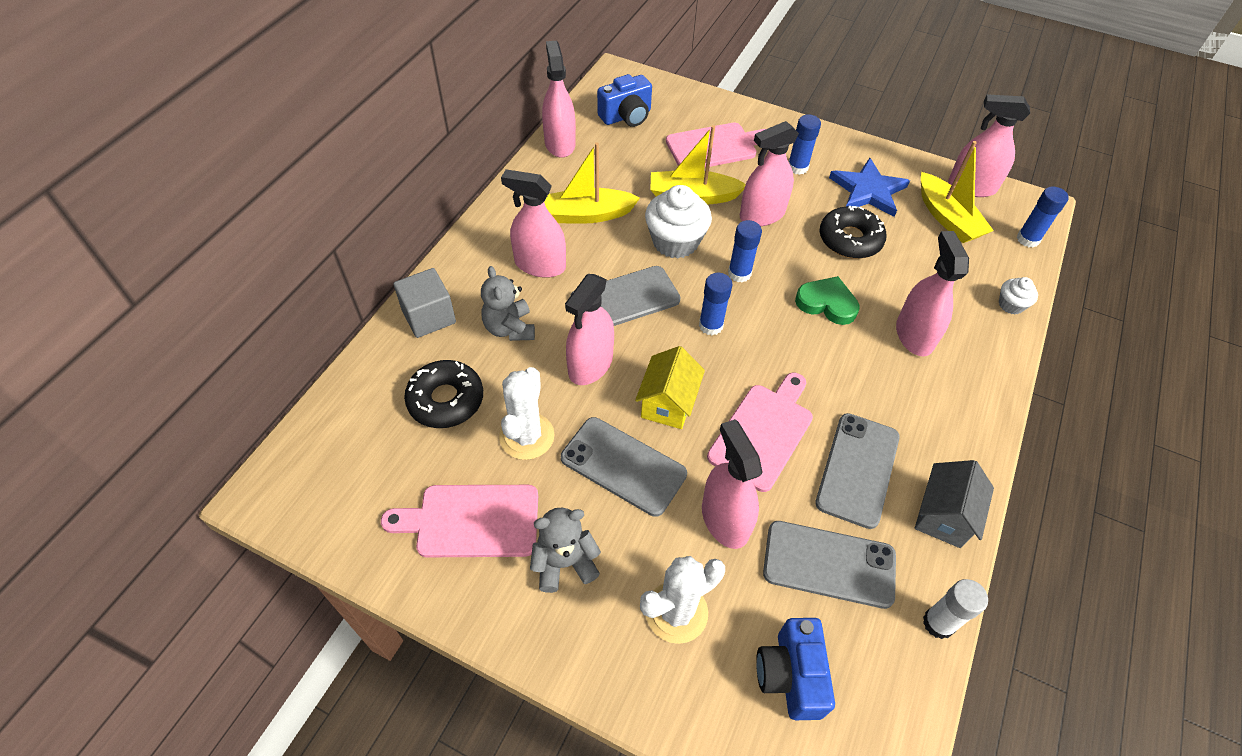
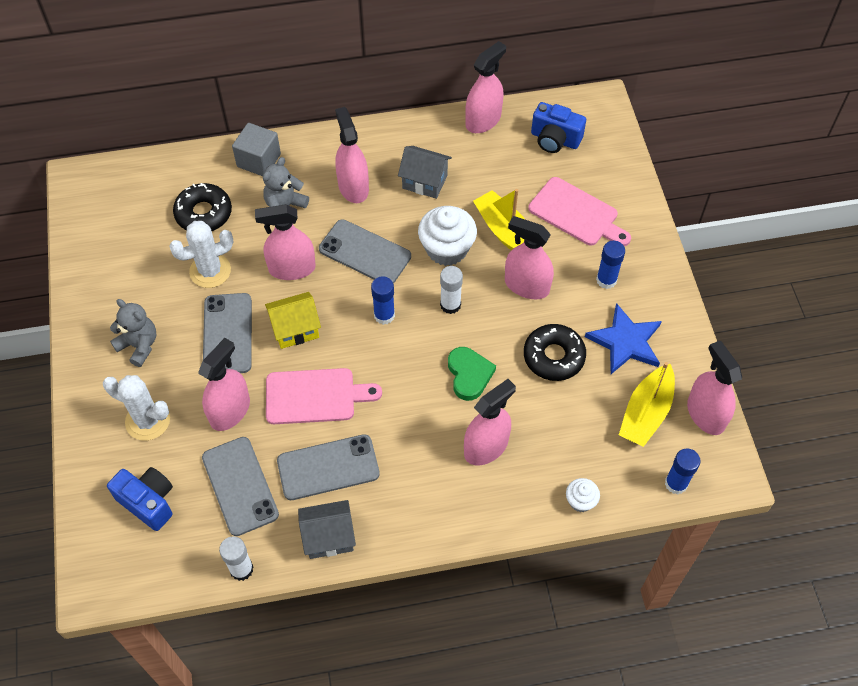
camera: 55 degrees right, 5 degrees up
pink cutting board [381,485,538,557] -> none
yellow boat [544,143,640,224] -> grey house [398,146,452,199]
blue glue stick [728,220,762,283] -> white glue stick [440,266,463,314]
blue camera [756,618,835,720] -> blue camera turned 75 degrees clockwise [107,467,173,531]

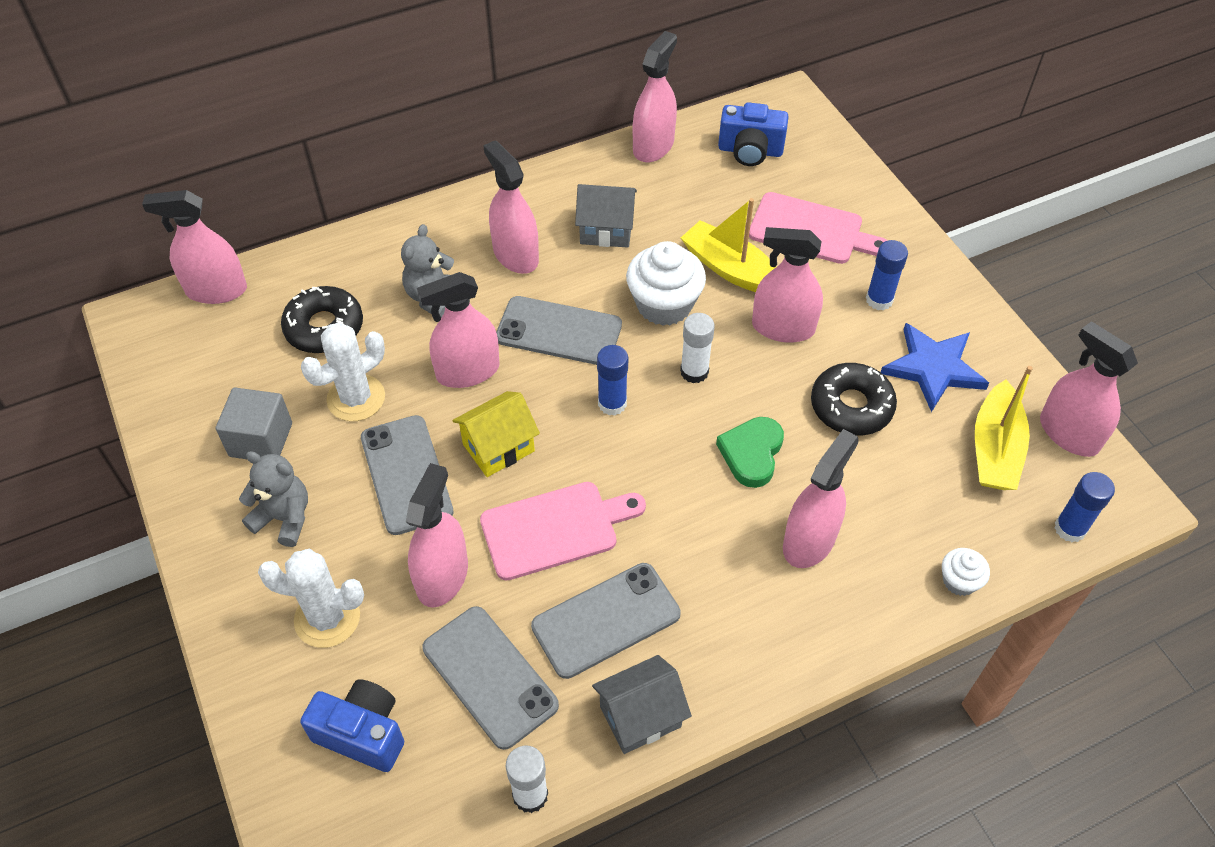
camera: 15 degrees left, 5 degrees down
grey cube [232,123,281,176] -> grey cube moved to [216,388,292,459]
green heart [448,347,496,401] -> green heart turned 135 degrees counterclockwise [716,417,784,488]
none -> pink spray bottle [142,190,247,304]

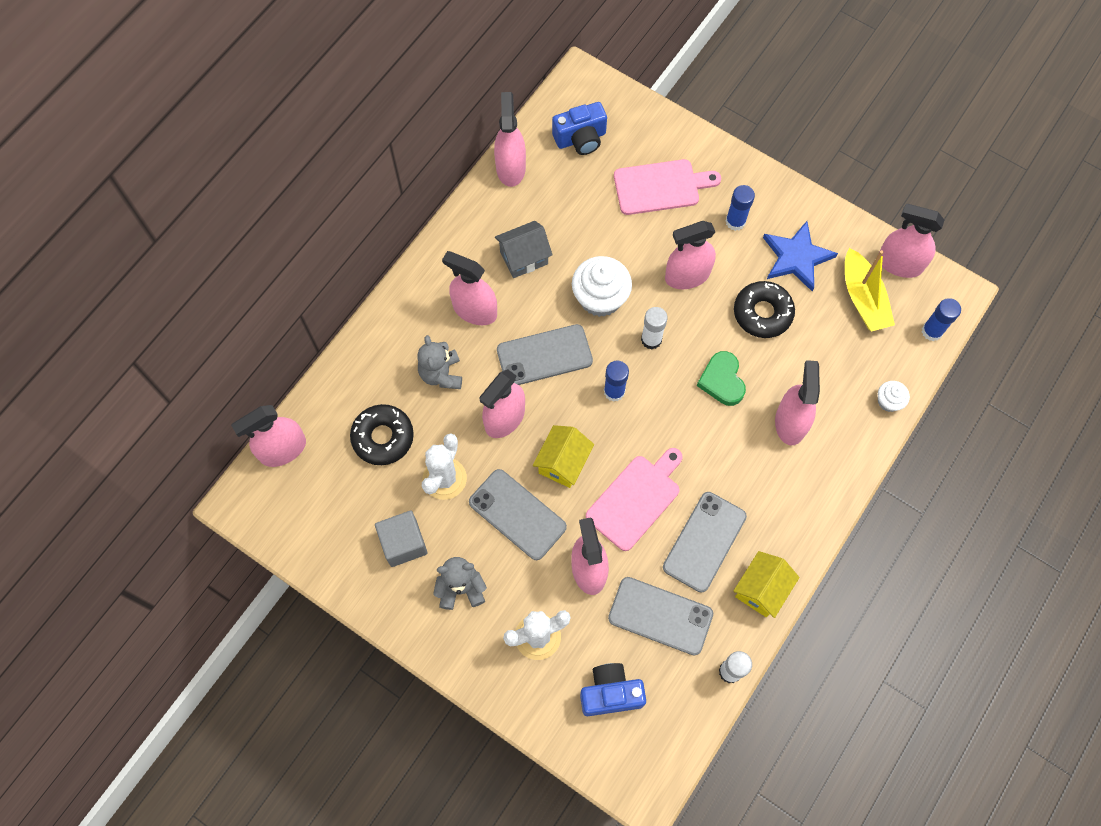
camera: 30 degrees left, 15 degrees up
grey house [592,655,692,754] -> yellow house [734,551,800,618]
yellow boat [681,198,776,292] -> none

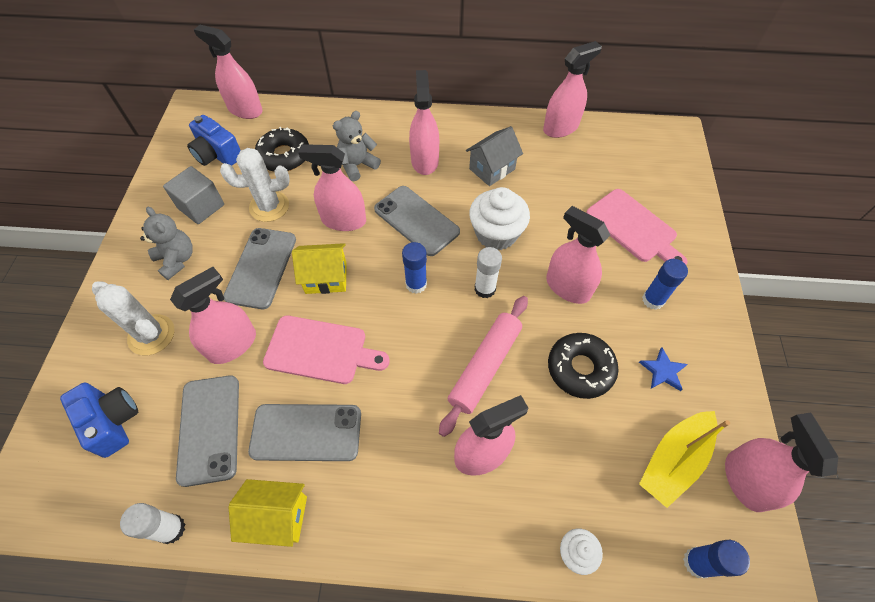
camera: 60 degrees right, 10 degrees down
grey house [495,221,553,278] -> grey house turned 75 degrees counterclockwise [466,126,523,186]
blue camera [552,102,607,155] -> blue camera moved to [187,115,241,166]
green heart [697,351,746,406] -> pink rolling pin [439,296,528,437]
blue star [763,221,838,292] -> blue star [639,348,688,391], size x0.54

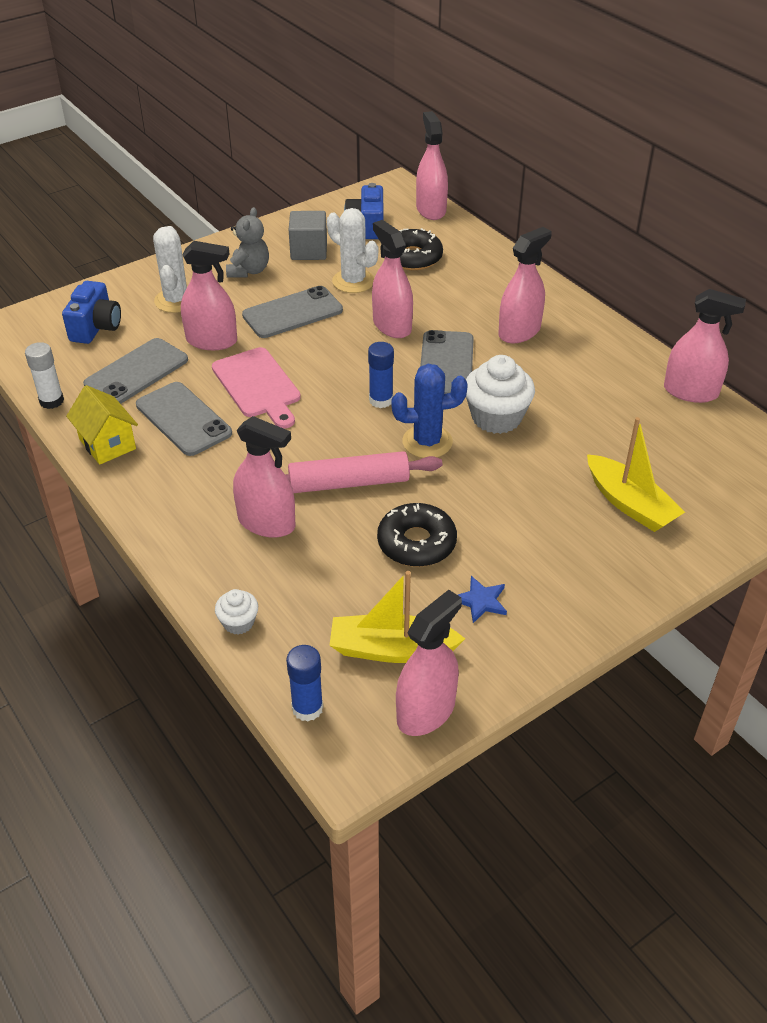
camera: 50 degrees right, 15 degrees down
yellow house [292,243,347,294] -> none
grey teddy bear [333,111,381,181] -> none
grey house [466,126,523,186] -> none
white glue stick [475,247,502,298] -> blue cactus [391,364,468,458]
pink spray bottle [546,206,610,304] -> none
pink cutting board [586,189,687,265] -> yellow boat [587,417,685,532]
blue glue stick [642,259,688,310] -> none

